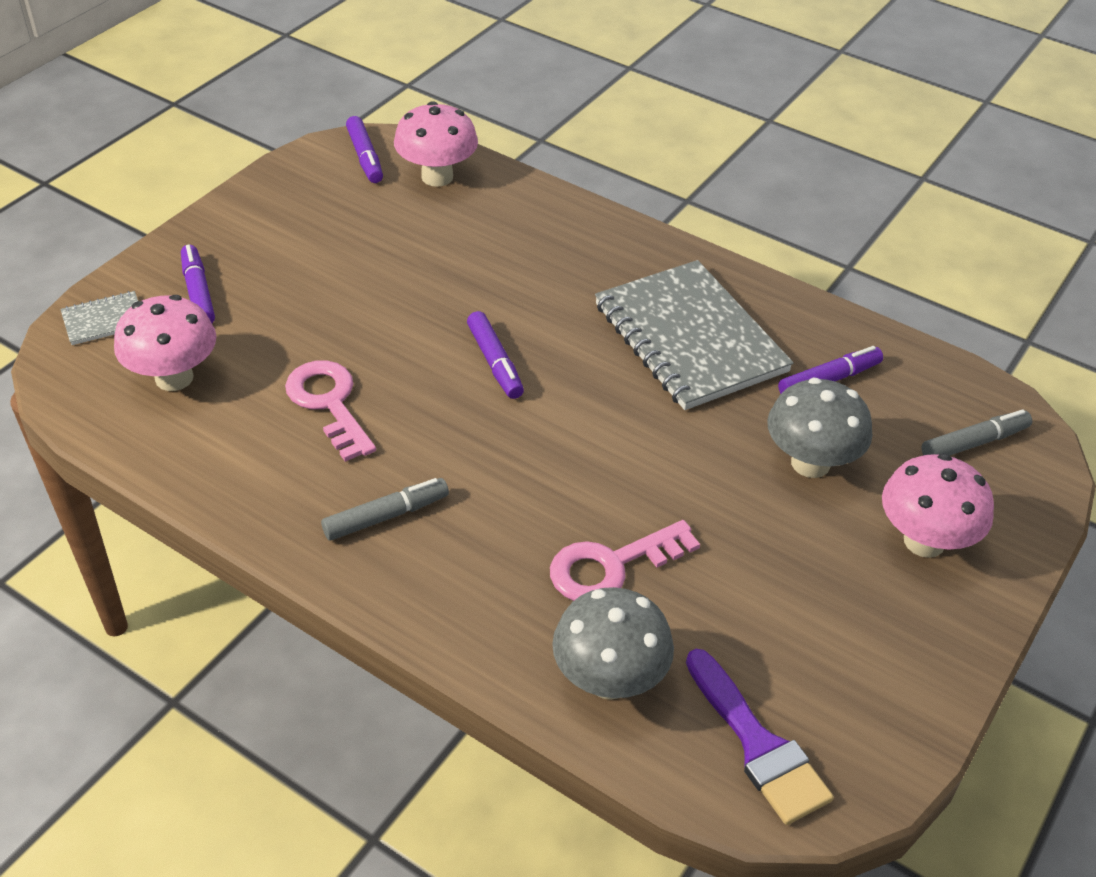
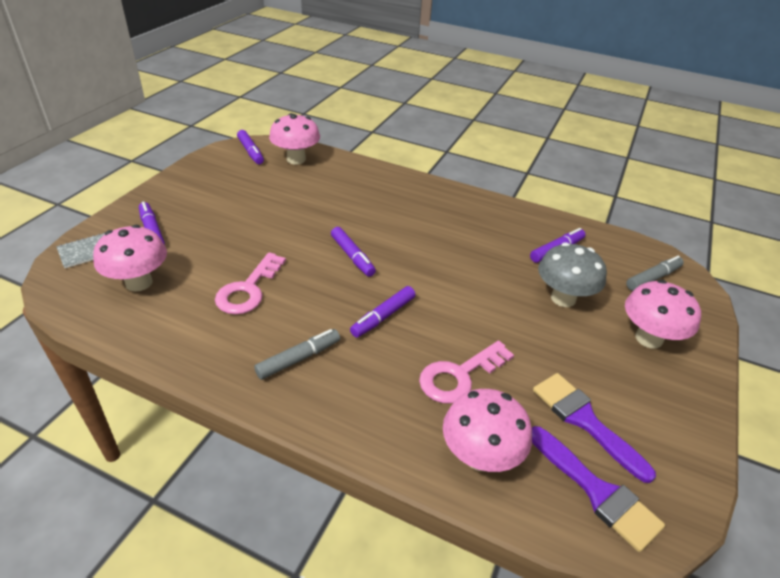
camera: 10 degrees left, 5 degrees down
pink key [285,360,376,462] -> pink key turned 120 degrees counterclockwise [215,252,286,314]
grey mushroom [552,587,674,700] -> pink mushroom [443,389,532,472]
grey notebook [595,260,794,410] -> none
none -> purple marker [350,286,415,338]
none -> purple brush [533,373,656,483]

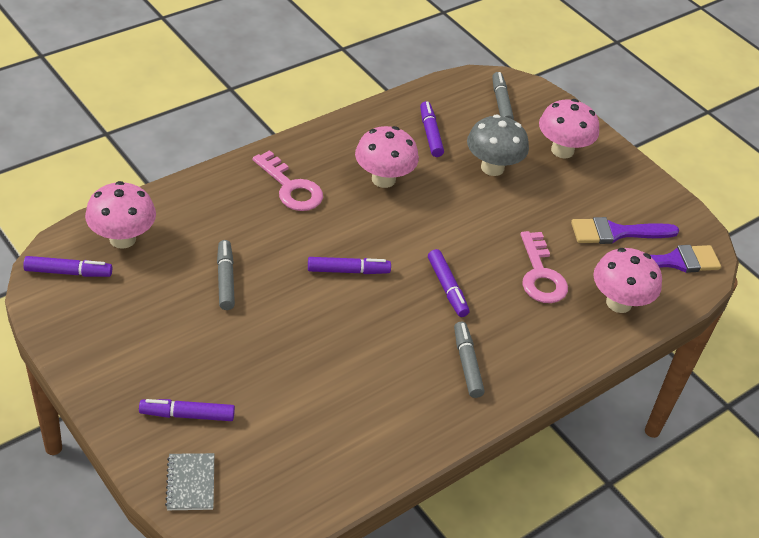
camera: 65 degrees left, 5 degrees up
pink mushroom [93,225,167,292] -> pink mushroom moved to [355,126,419,188]
pink key [215,252,286,314] -> pink key moved to [252,150,323,211]
none -> grey marker [217,240,235,310]

